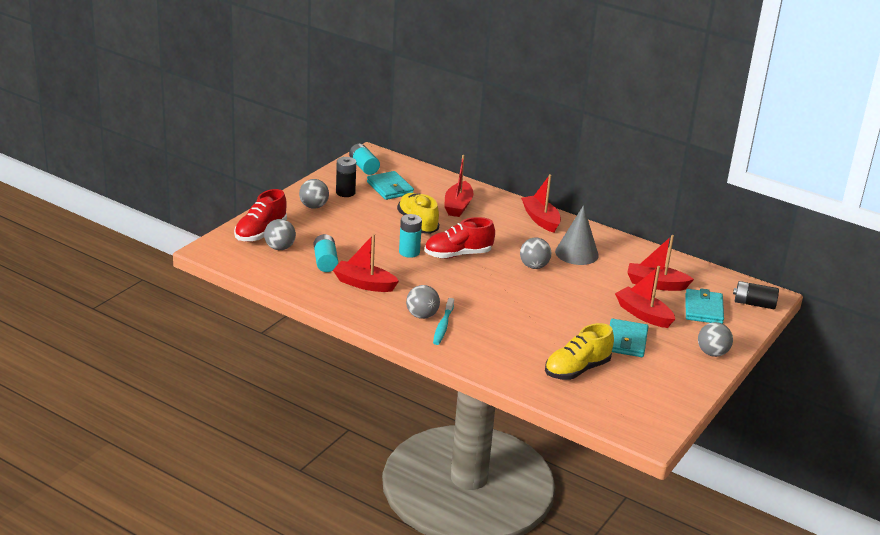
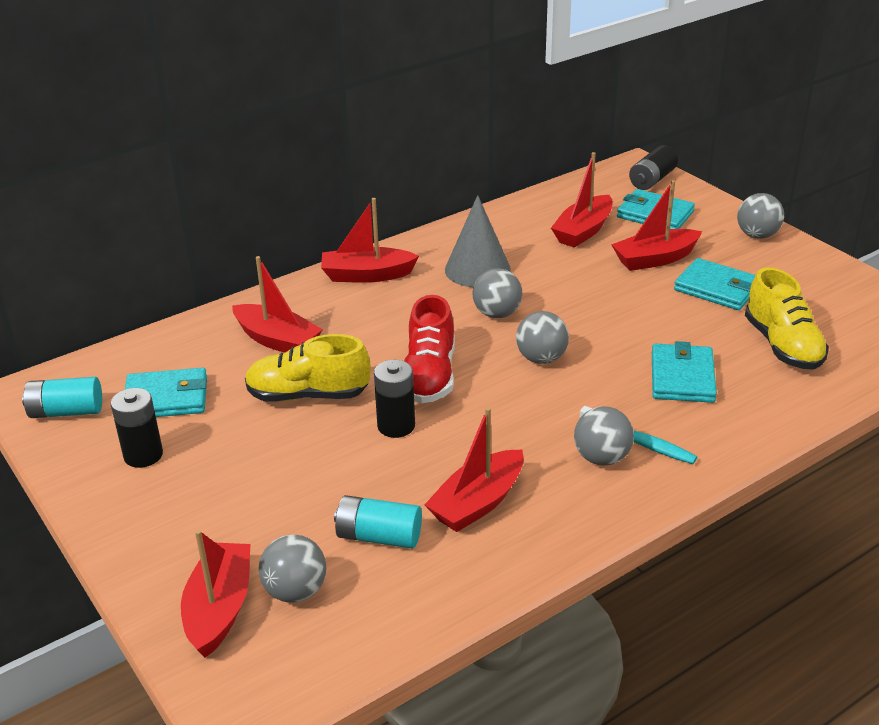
camera: 65 degrees left, 5 degrees up
red shoe [234,189,287,242] -> red boat [181,529,250,658]
grey ball [299,179,329,209] -> grey ball moved to [516,311,569,364]
turquoise battery [399,214,422,258] -> black battery [374,360,415,438]
none -> turquoise wallet [652,341,717,403]

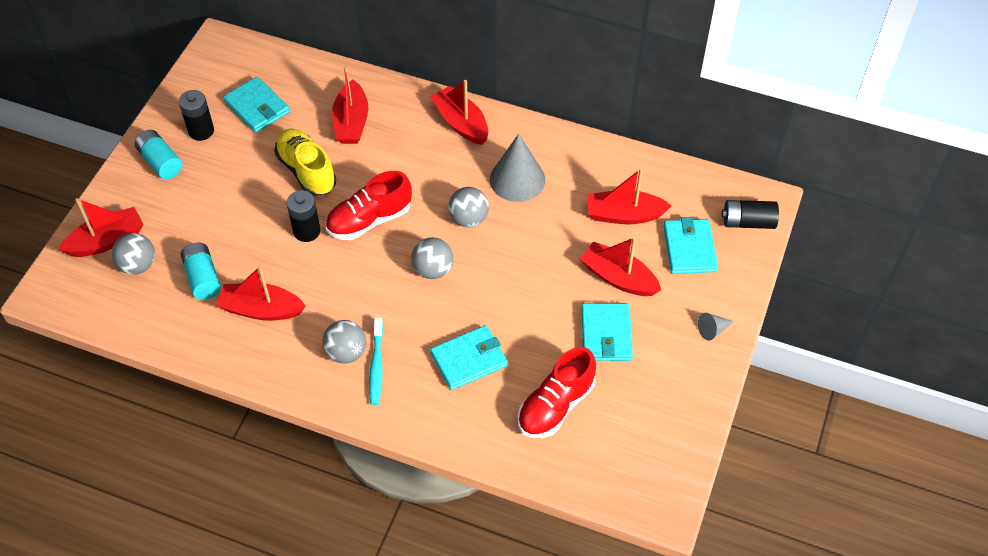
camera: 55 degrees right, 20 degrees up
turquoise battery [22,377,102,418] -> turquoise battery moved to [135,130,182,179]
grey ball [737,193,784,239] -> grey cone [698,313,734,340]
yellow shoe [745,267,829,370] -> red shoe [518,347,596,438]

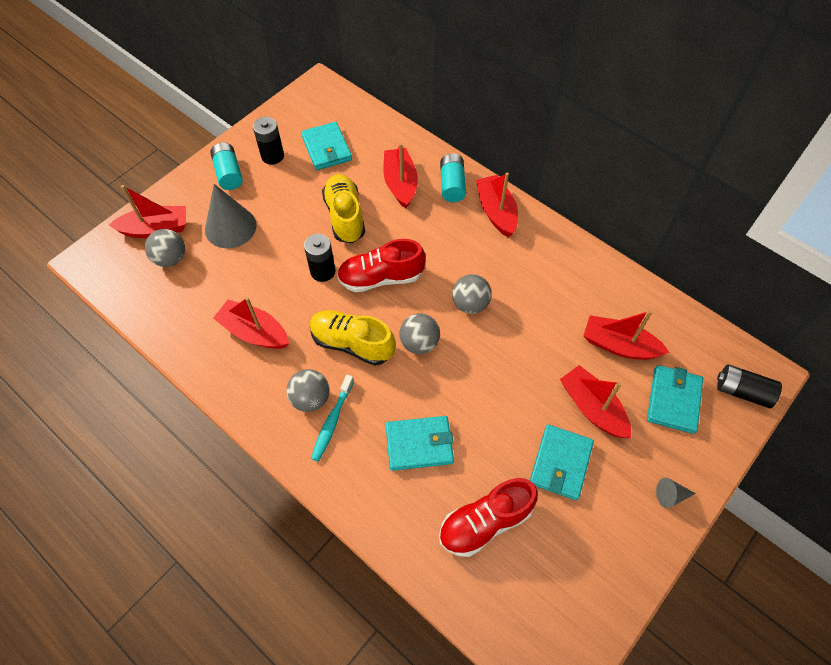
camera: 20 degrees right, 5 degrees up
turquoise battery [181,243,221,299] -> turquoise battery moved to [440,153,466,202]
red boat [332,66,368,144] -> red boat turned 150 degrees clockwise [384,143,418,208]
grey cone [490,134,545,202] -> grey cone moved to [205,184,256,248]
none -> yellow shoe [310,310,396,366]

